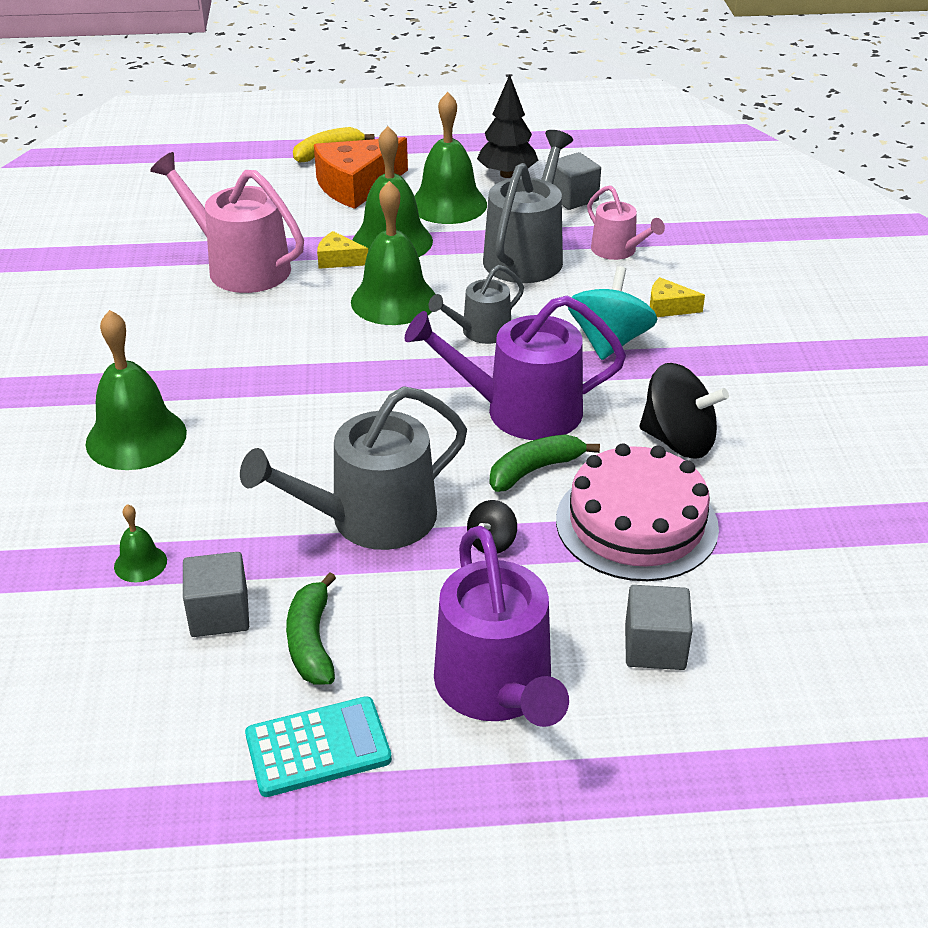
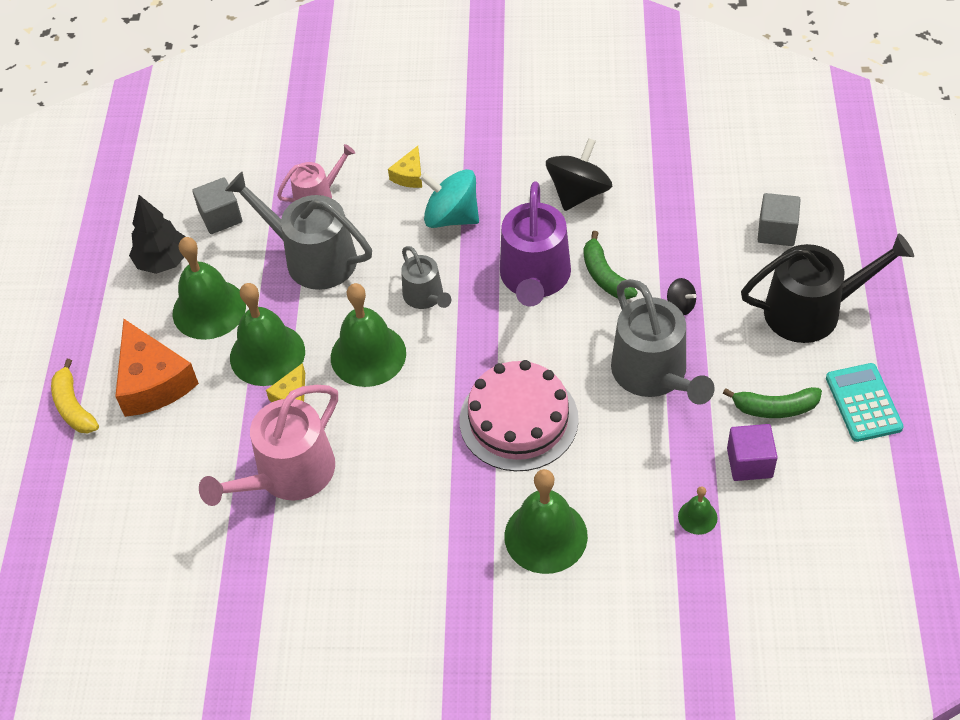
camera: 80 degrees left, 15 degrees up
grey cube [183,552,249,637] -> purple cube [727,424,778,481]
purple watering can [434,526,569,727] -> black watering can [741,233,914,343]
pink cake [556,443,719,581] -> pink cake moved to [460,360,579,471]

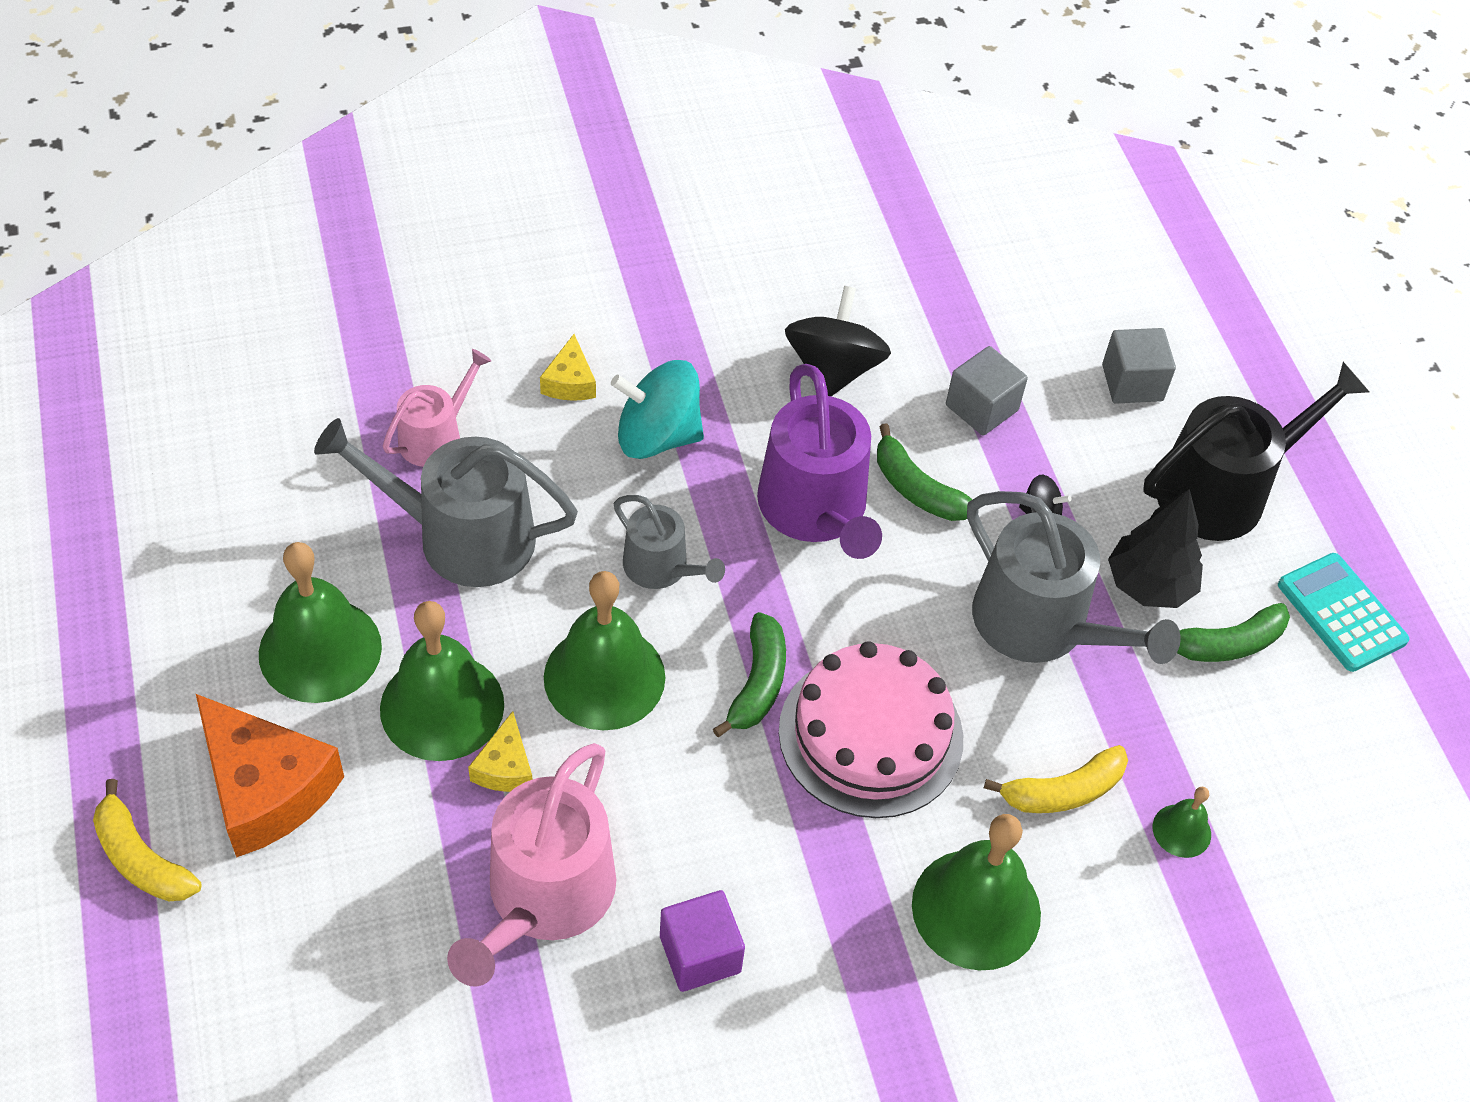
camera: 25 degrees left, 0 degrees up
black tree [129,195,186,274] -> black tree moved to [1108,489,1203,608]
grey cube [192,177,242,234] -> grey cube moved to [946,346,1028,436]
purple cube [727,424,778,481] -> purple cube moved to [660,890,745,992]
none -> green banana [713,612,786,737]
none -> yellow banana [984,745,1128,813]

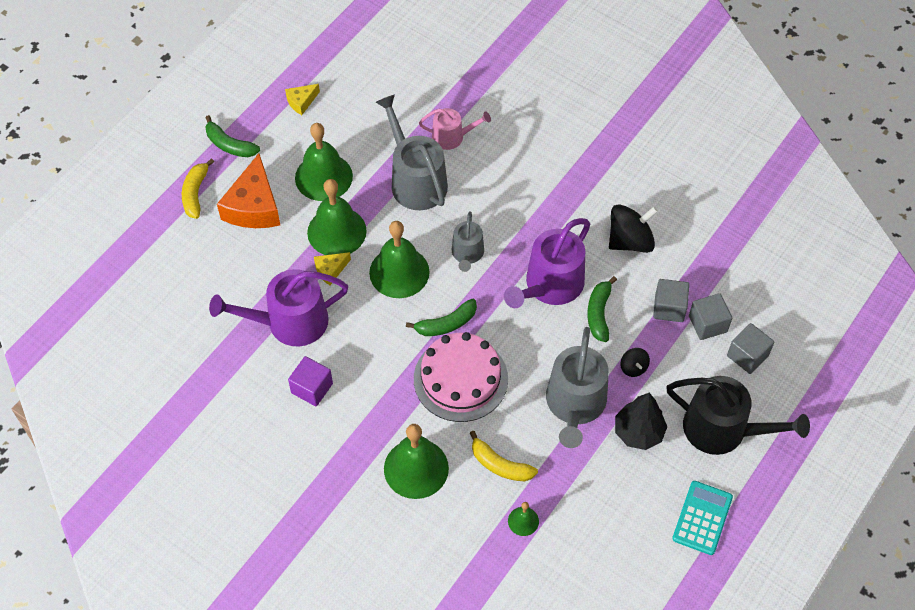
camera: 55 degrees right, 5 degrees up
pink watering can [447,743,616,986] -> purple watering can [209,269,348,346]
yellow cheese [540,334,596,401] -> yellow cheese moved to [285,84,320,115]
turquoise spinning top [611,360,704,459] -> none
green banana [1177,603,1290,662] -> green banana moved to [206,115,260,157]
none -> grey cube [689,293,732,340]

